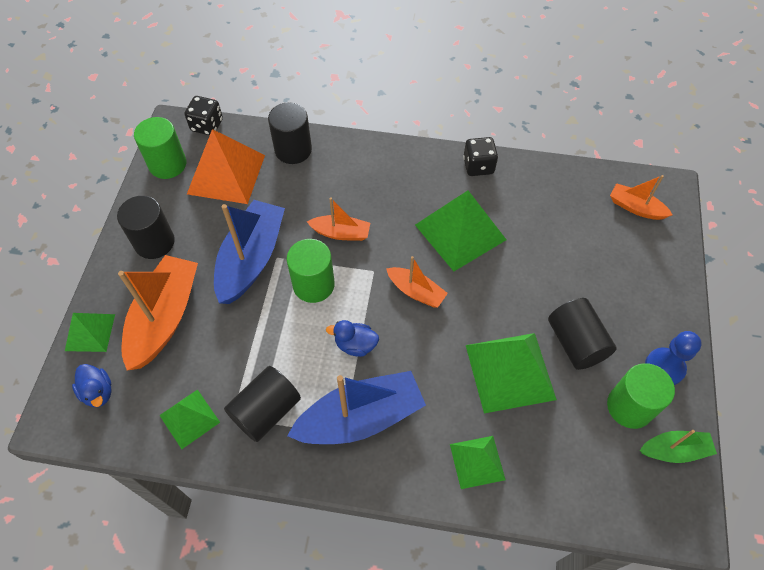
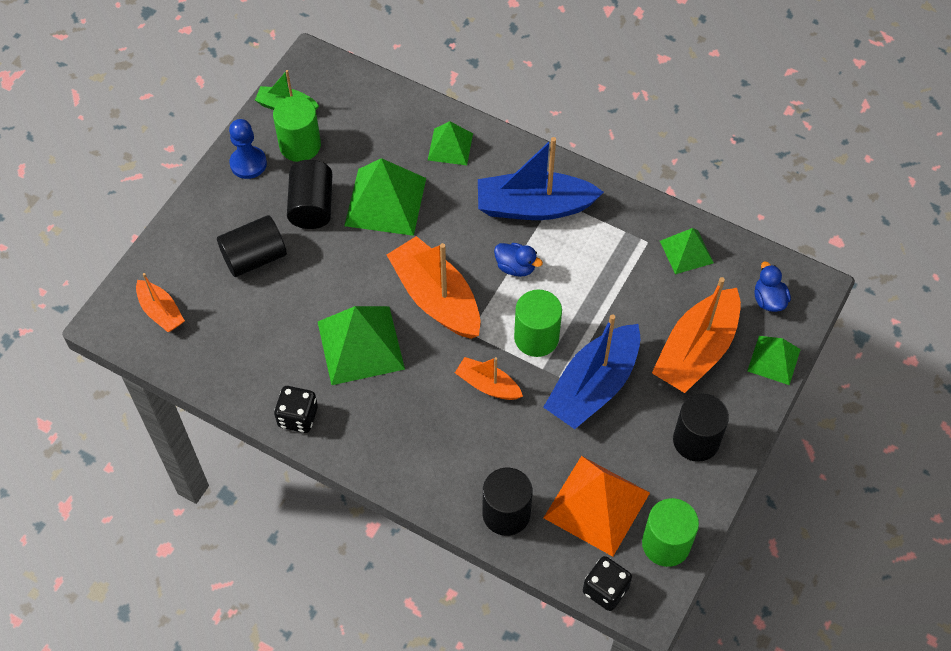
camera: 160 degrees left, 0 degrees up
black cylinder [224,366,301,442] -> black cylinder moved to [217,215,287,277]
orange boat [386,256,448,307] -> orange boat [387,236,481,339], size x1.86

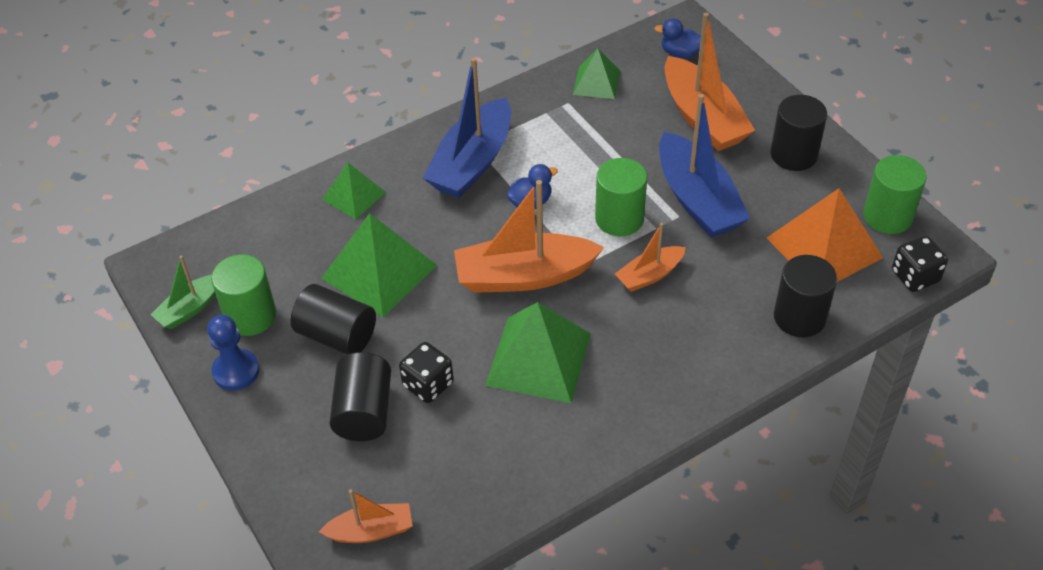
camera: 60 degrees left, 10 degrees down
black dice [274,386,318,433] -> black dice moved to [399,342,454,403]
green pyramid [747,336,801,385] -> none

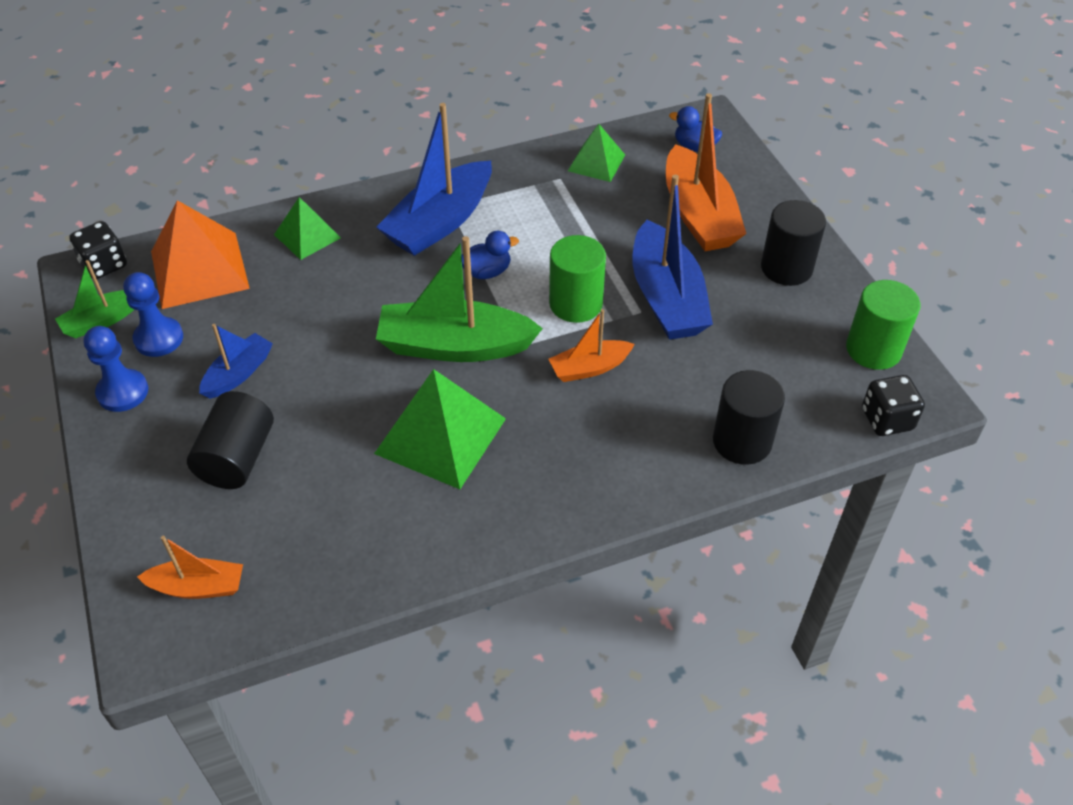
camera: 10 degrees right, 0 degrees up
green cylinder [211,254,276,336] -> blue pawn [123,272,183,357]
black cylinder [291,284,376,354] -> blue boat [199,324,273,399]
green pyramid [321,213,437,317] -> none
black dice [399,342,454,403] -> black dice moved to [69,221,127,279]
orange boat [454,180,604,293] -> green boat [376,236,543,362]
orange pyramid [767,188,883,282] -> orange pyramid moved to [151,200,250,309]

